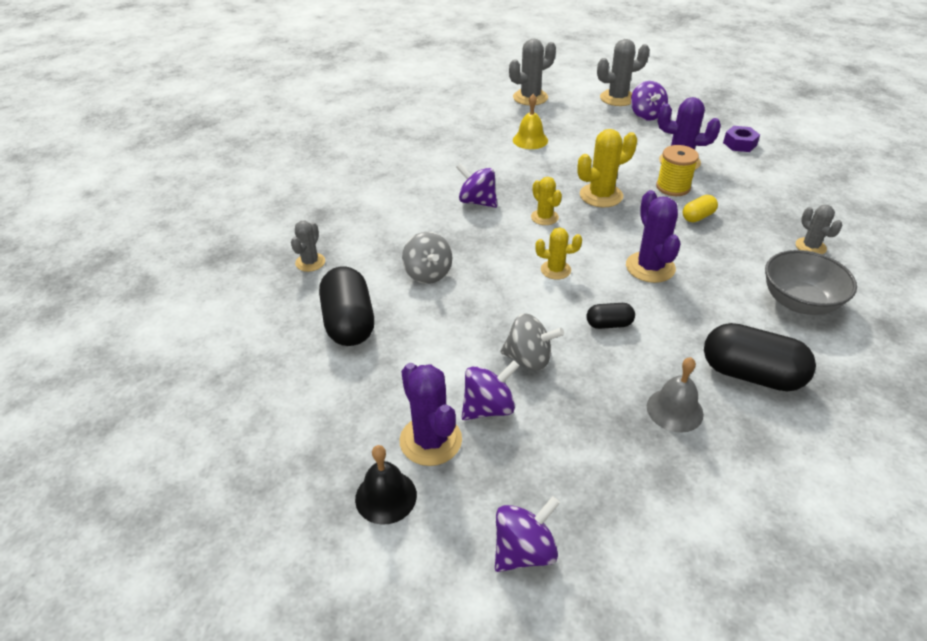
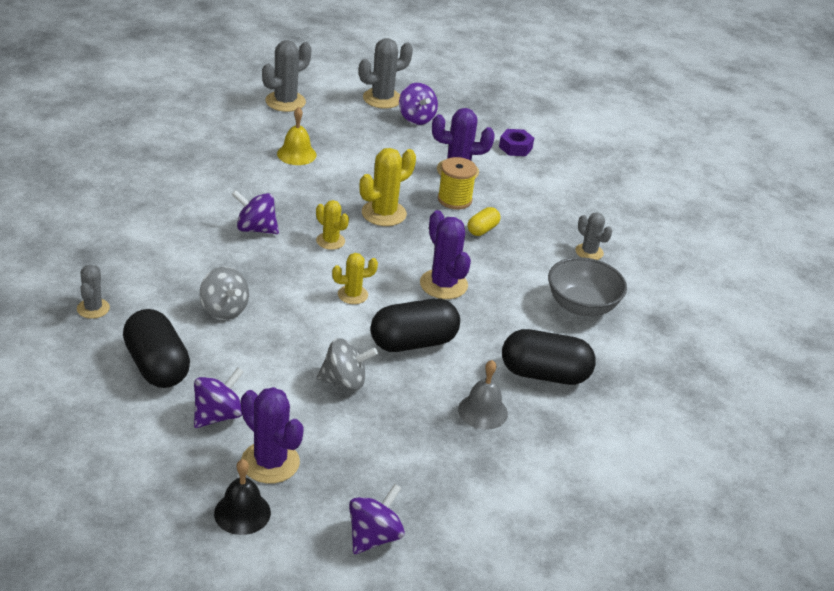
camera: 20 degrees left, 5 degrees down
purple spinning top [462,360,519,420] -> purple spinning top moved to [194,368,244,428]
black capsule [586,303,635,329] -> black capsule [370,298,460,352], size x1.98

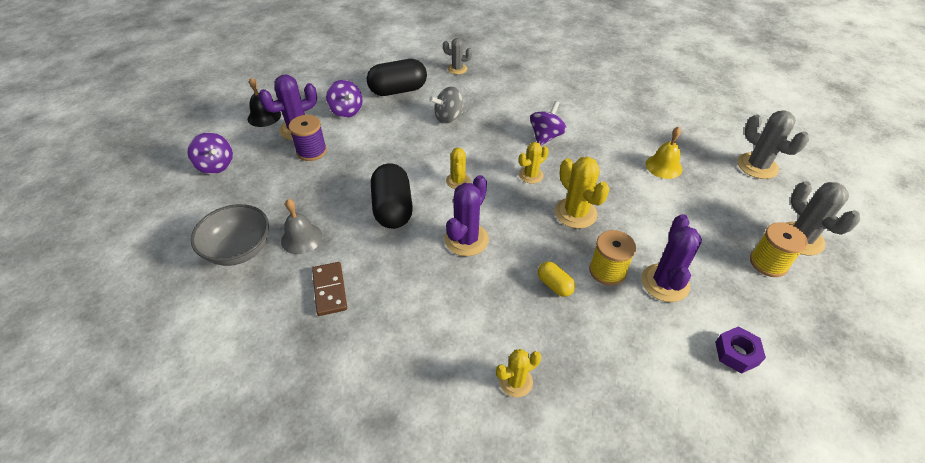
camera: 105 degrees right, 10 degrees up
grey spinning top [317,338,378,391] -> none
purple spinning top [399,83,438,125] -> yellow spool [750,222,808,277]
purple cactus [420,210,471,299] -> purple cactus turned 45 degrees counterclockwise [445,175,489,256]
black capsule [502,329,596,385] -> brown domino [312,262,347,316]
grey bowl [548,257,627,316] -> grey bowl moved to [191,204,269,266]
grey cactus [575,212,612,260] -> yellow cactus [496,349,541,397]
none -> purple spool [289,115,327,161]

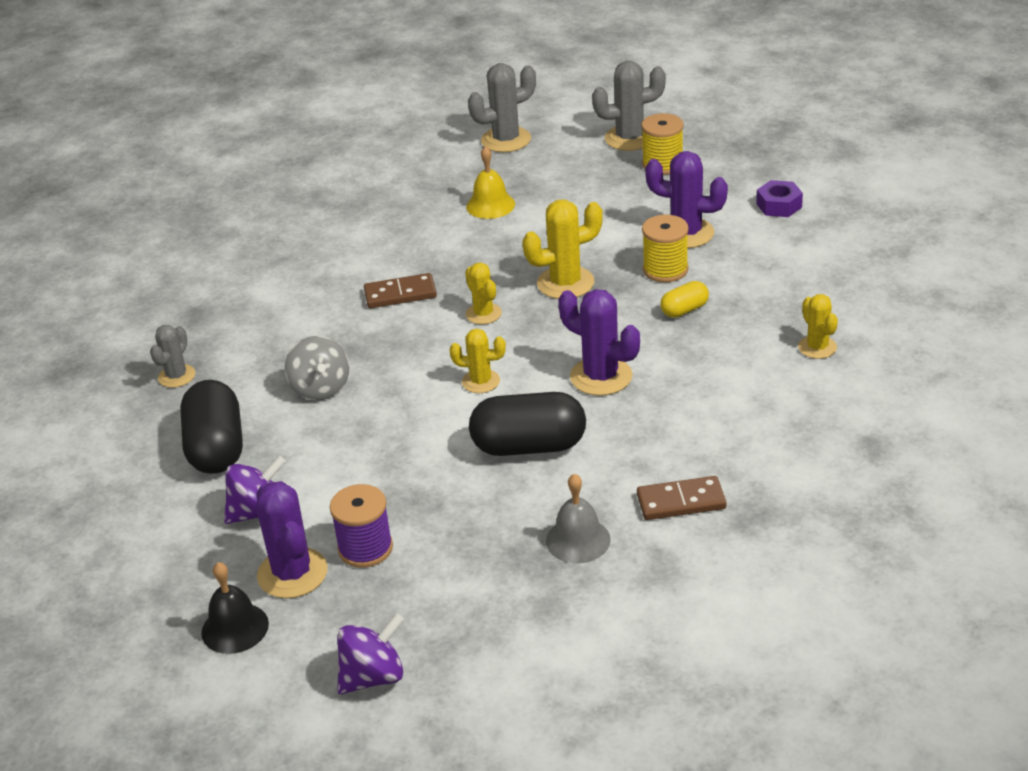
camera: 80 degrees left, 10 degrees down
grey bowl [191,204,269,266] -> none
purple spinning top [530,101,567,145] -> brown domino [364,273,437,308]

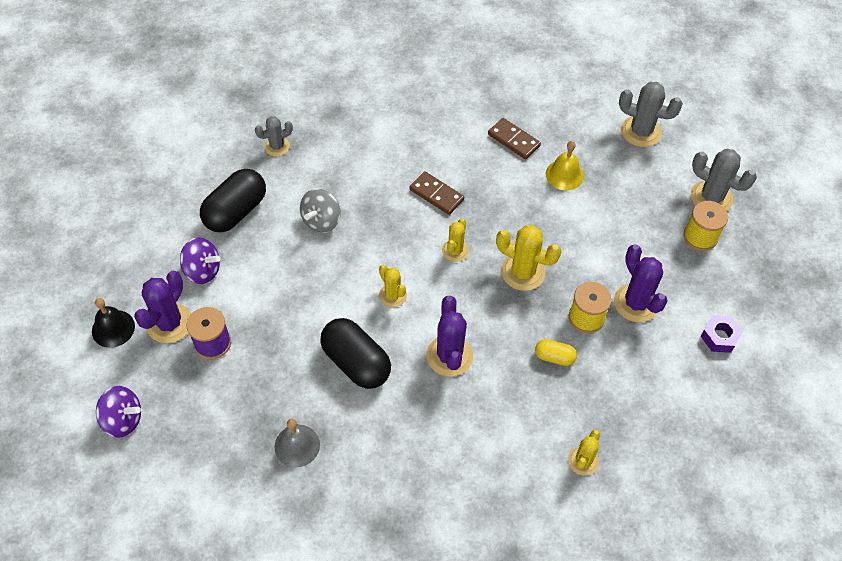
camera: 45 degrees right, 20 degrees up
brown domino [637,476,726,520] -> brown domino moved to [488,118,541,159]

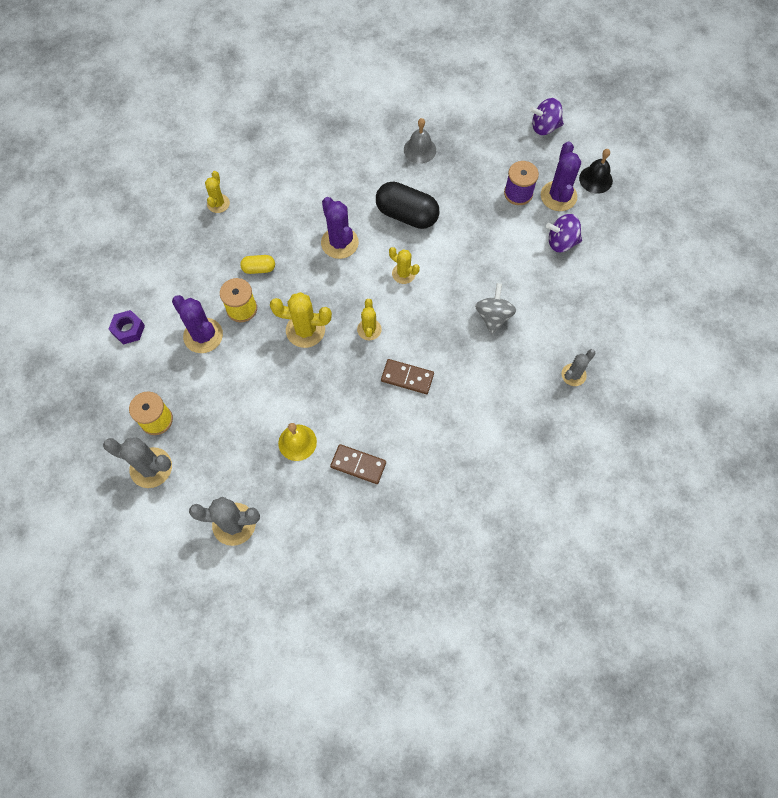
camera: 160 degrees right, 10 degrees up
black capsule [200,169,266,232] -> none

